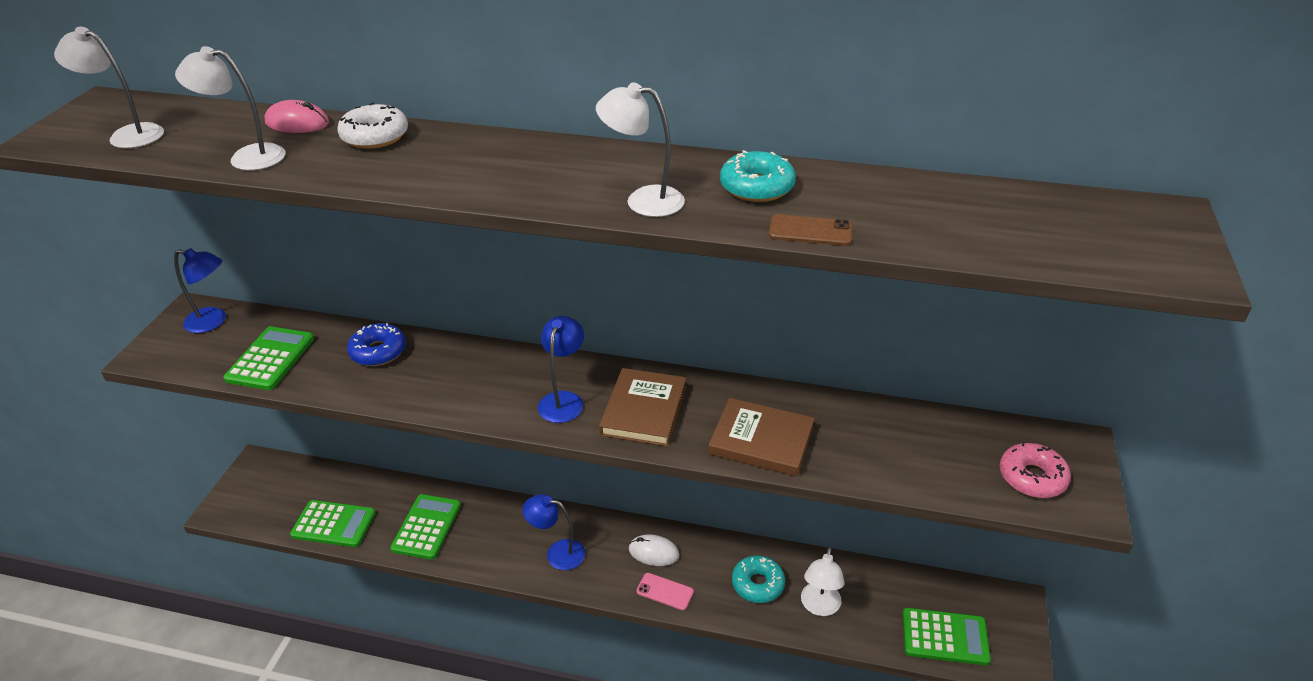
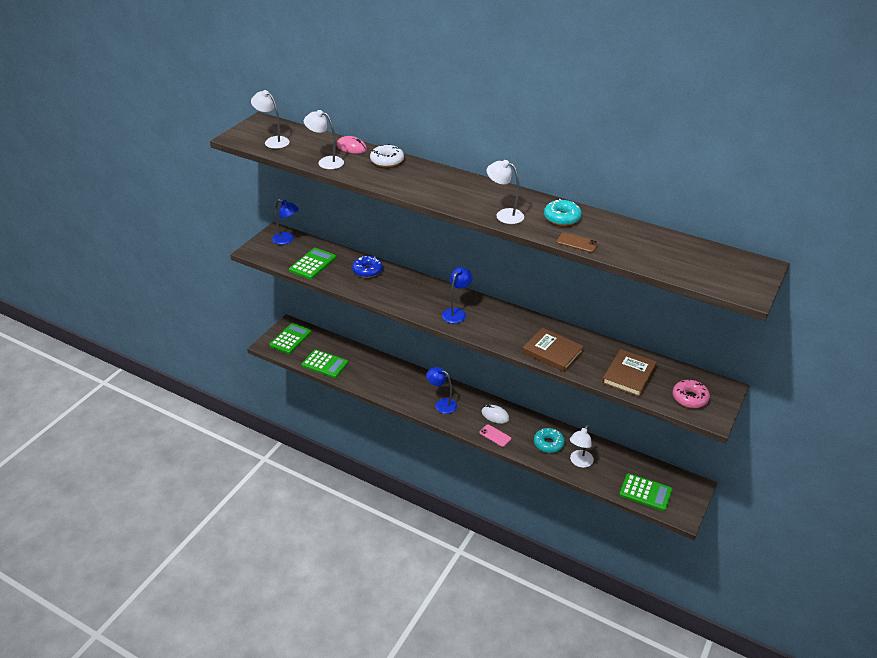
camera: 15 degrees right, 0 degrees up
green calculator [390,494,461,560] -> green calculator moved to [269,323,312,354]
brown book [599,368,686,447] -> brown book moved to [602,349,657,397]

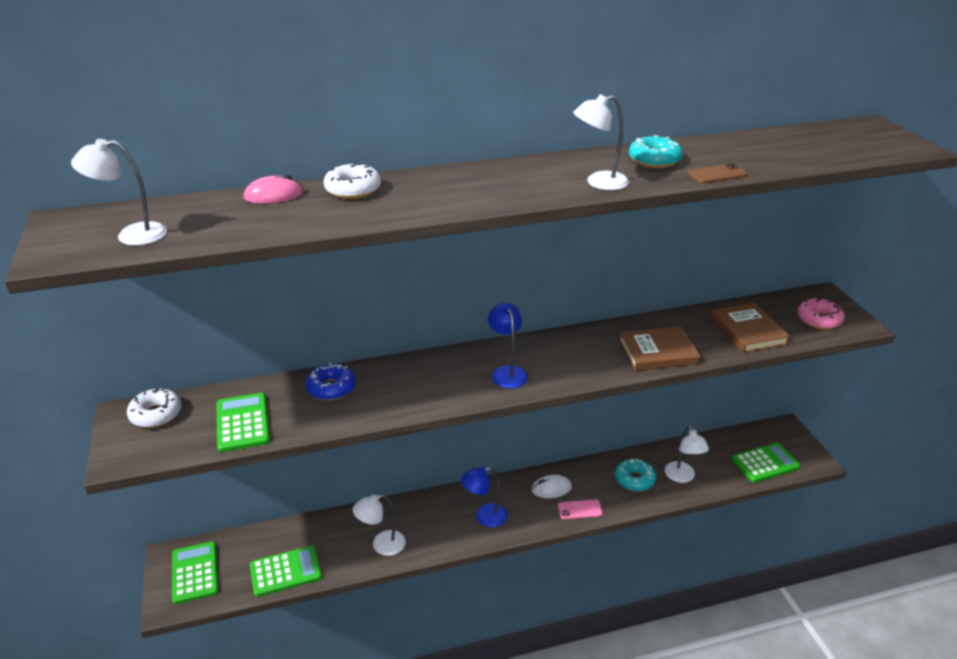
camera: 45 degrees left, 5 degrees down
blue lamp [272,199,299,245] -> white donut [127,388,182,428]
white lamp [304,110,344,169] -> white lamp moved to [353,494,406,556]

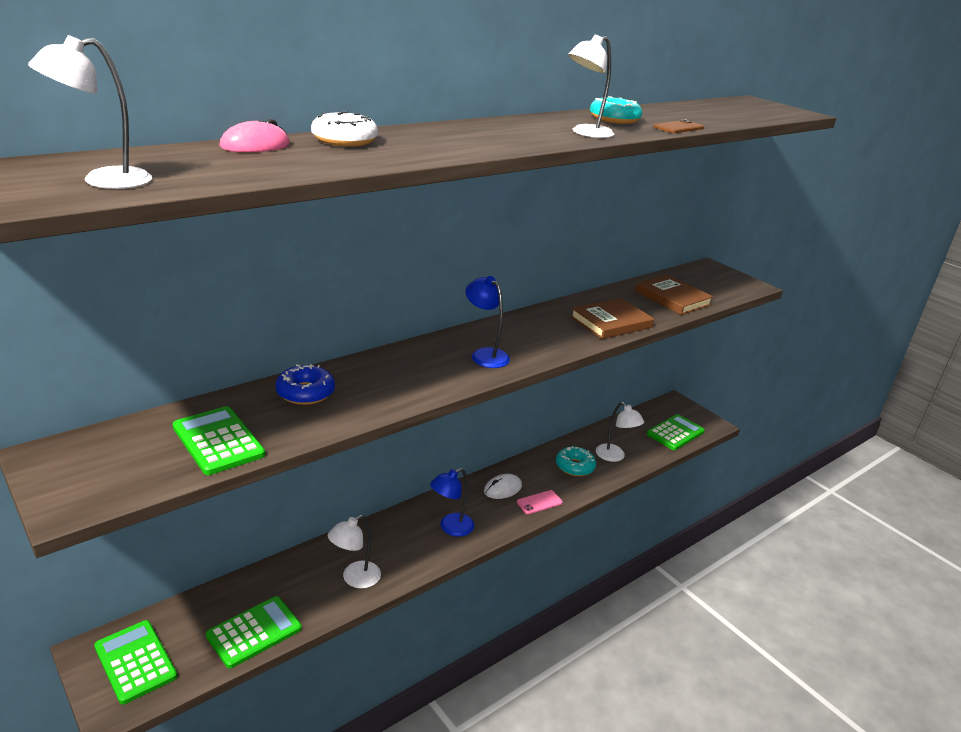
camera: 25 degrees left, 5 degrees down
white donut [127,388,182,428] -> none
pink donut [798,298,845,329] -> none

